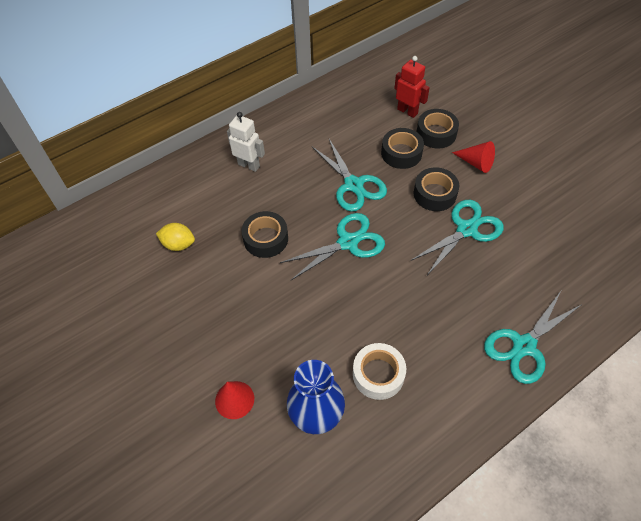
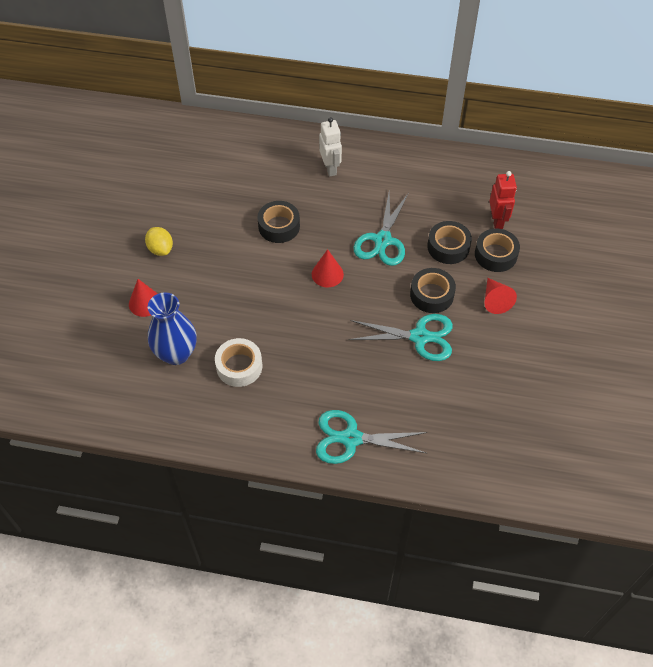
camera: 45 degrees right, 0 degrees up
yellow lemon [156,223,195,251] -> yellow lemon moved to [145,227,173,256]
turquoise scissors [280,213,385,281] -> red cone [312,249,344,287]

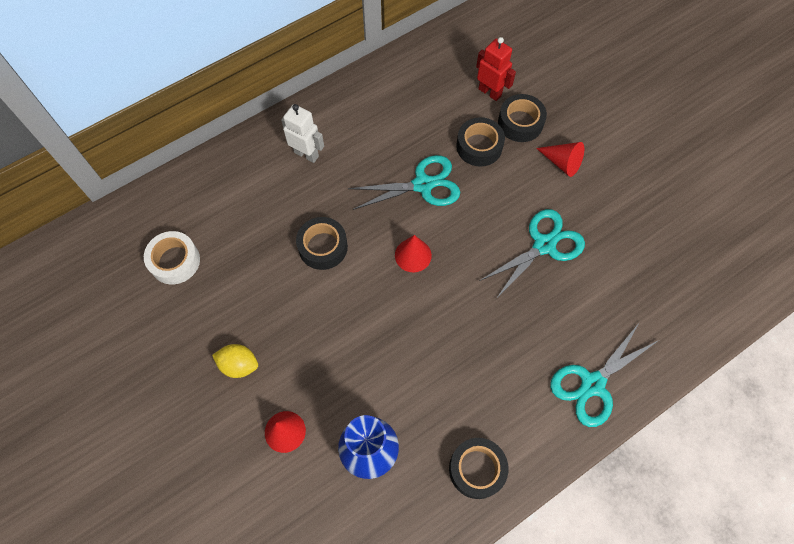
camera: 45 degrees left, 10 degrees up
white tape [215,338,262,387] -> white tape moved to [144,231,200,284]
turquoise scissors [353,193,409,266] -> turquoise scissors turned 75 degrees counterclockwise [348,155,460,210]
black tape [410,268,456,313] -> black tape moved to [449,438,508,499]

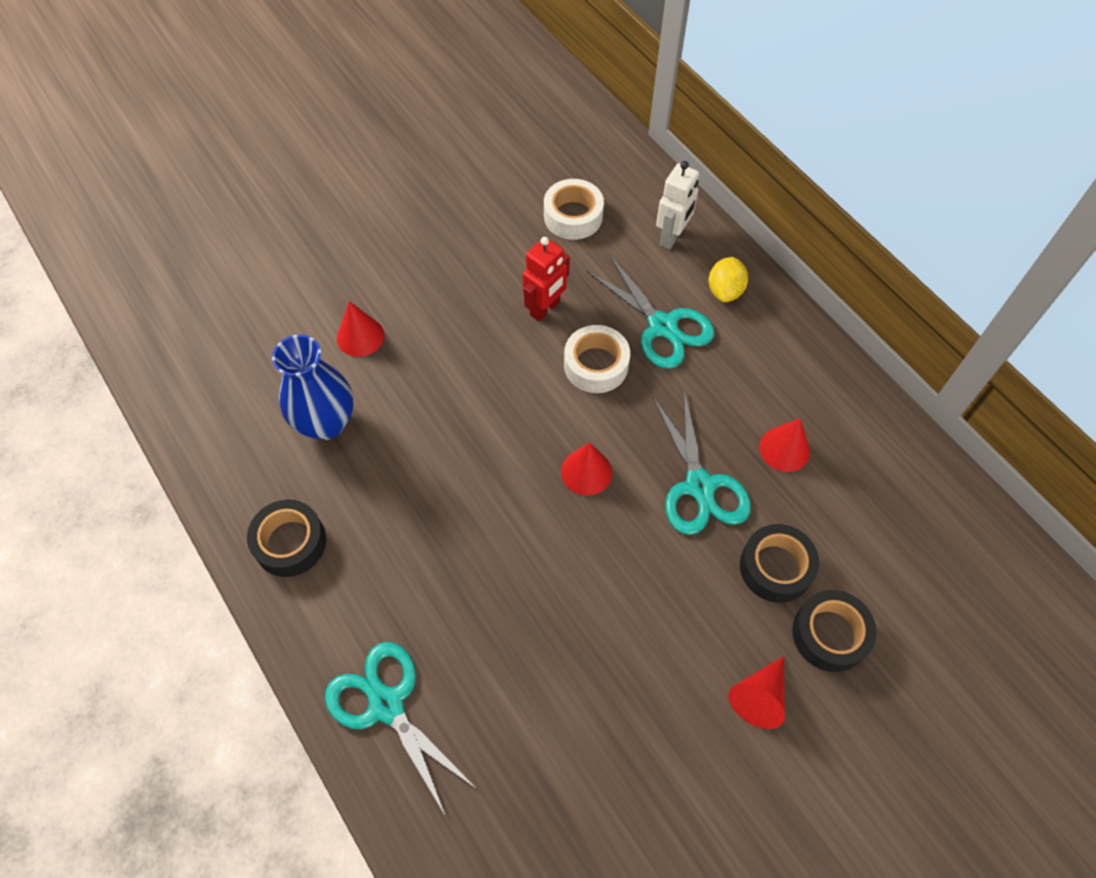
camera: 90 degrees right, 5 degrees down
yellow lemon [212,344,258,378] -> yellow lemon moved to [708,257,748,302]
white robot [281,104,324,163] -> white robot moved to [656,161,699,249]
black tape [296,217,348,270] -> white tape [564,325,630,393]
red robot [476,37,516,101] -> red robot moved to [523,237,570,322]
turquoise scissors [479,209,585,299] -> turquoise scissors moved to [587,255,715,369]
none -> red cone [759,418,810,472]

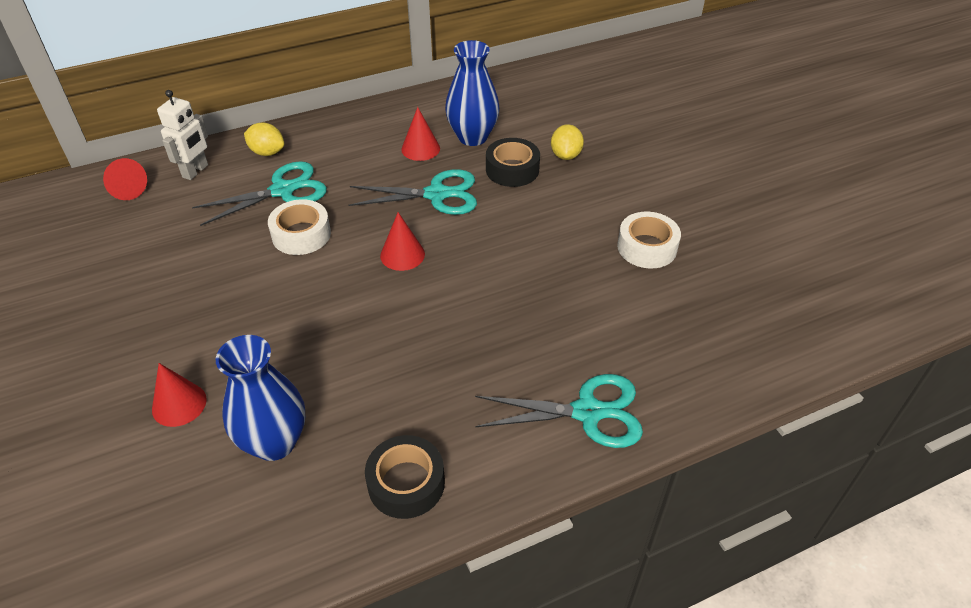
camera: 80 degrees left, 15 degrees down
turquoise scissors [325,642,478,816] -> turquoise scissors turned 150 degrees counterclockwise [475,374,643,448]
red robot [523,237,570,322] -> none
white tape [544,179,604,240] -> white tape moved to [617,212,681,268]
white robot [656,161,699,249] -> white robot turned 75 degrees clockwise [157,90,208,180]
red cone [728,656,785,729] -> red cone moved to [103,158,147,200]
black tape [792,590,877,672] -> yellow lemon [551,124,584,160]
none -> blue vase [445,40,500,146]

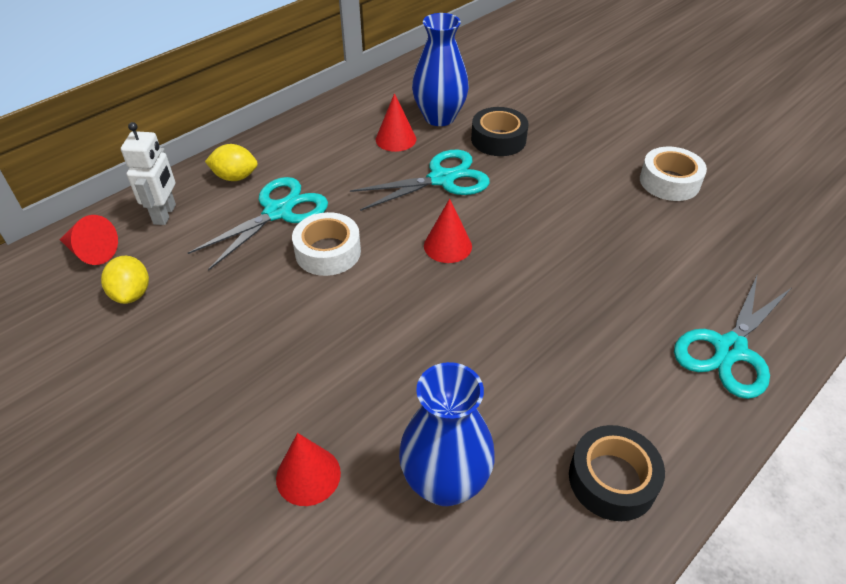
camera: 20 degrees left, 0 degrees up
turquoise scissors [475,374,643,448] -> turquoise scissors turned 150 degrees clockwise [674,276,791,399]
yellow lemon [551,124,584,160] -> yellow lemon moved to [101,256,149,304]

